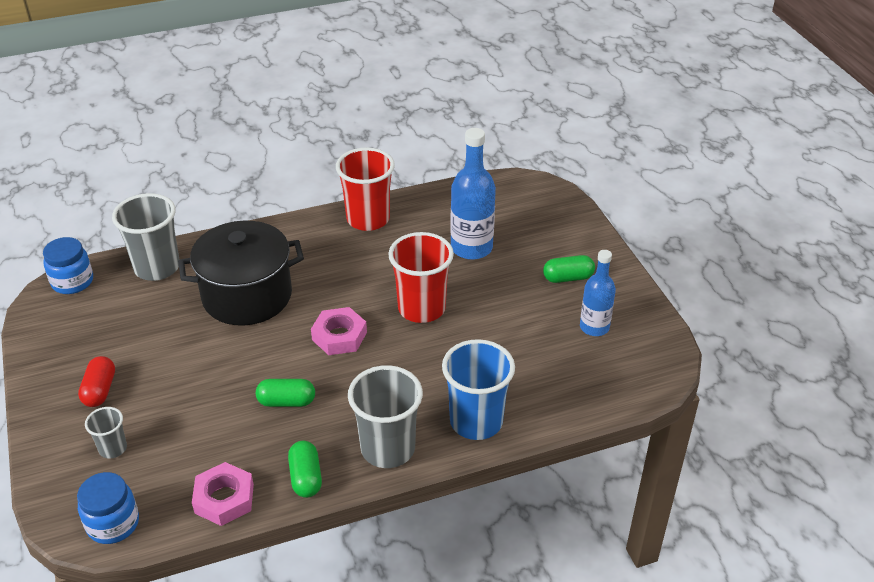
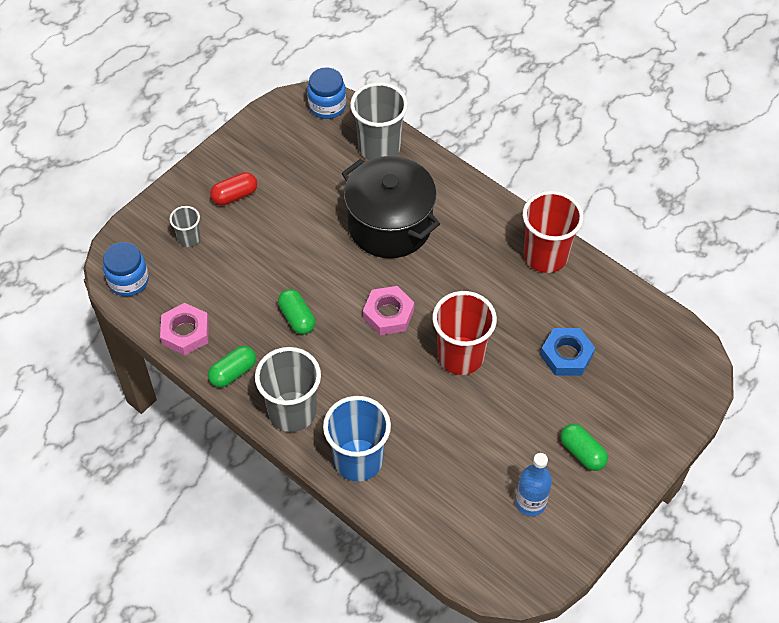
camera: 60 degrees right, 15 degrees up
blue bottle [450,128,496,260] -> blue nut [540,328,595,376]

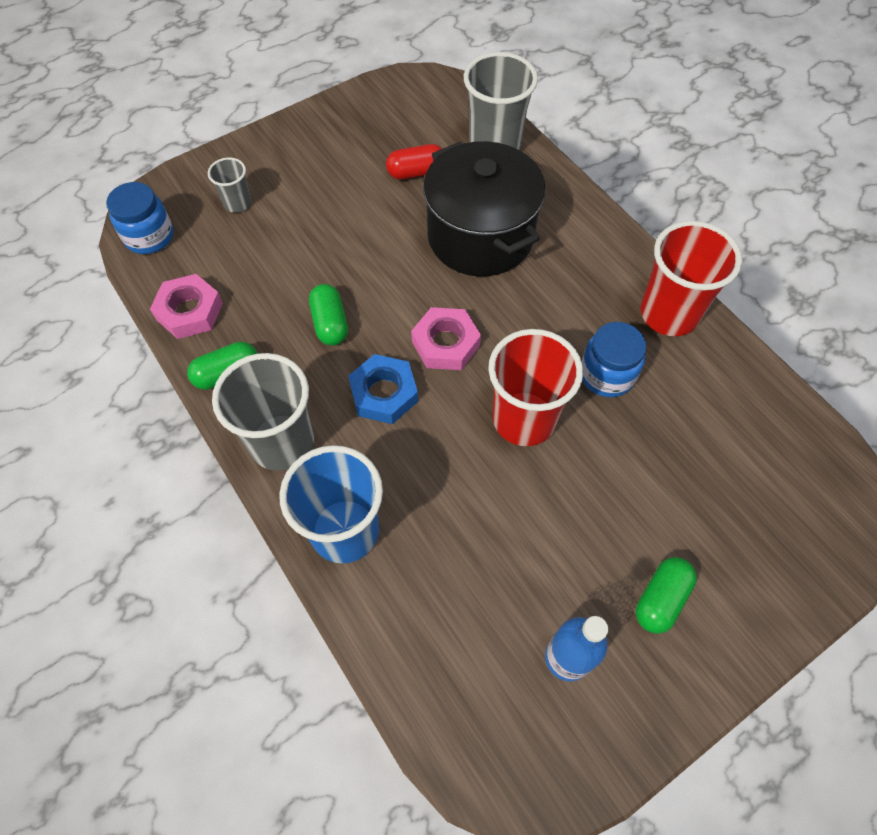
camera: 15 degrees right, 5 degrees up
red capsule [210,172,257,206] -> red capsule moved to [386,144,442,180]
blue jar [307,68,346,119] -> blue jar moved to [582,322,646,397]
blue nut [540,328,595,376] -> blue nut moved to [348,354,418,424]
green capsule [561,424,608,471] -> green capsule turned 60 degrees clockwise [636,557,697,634]

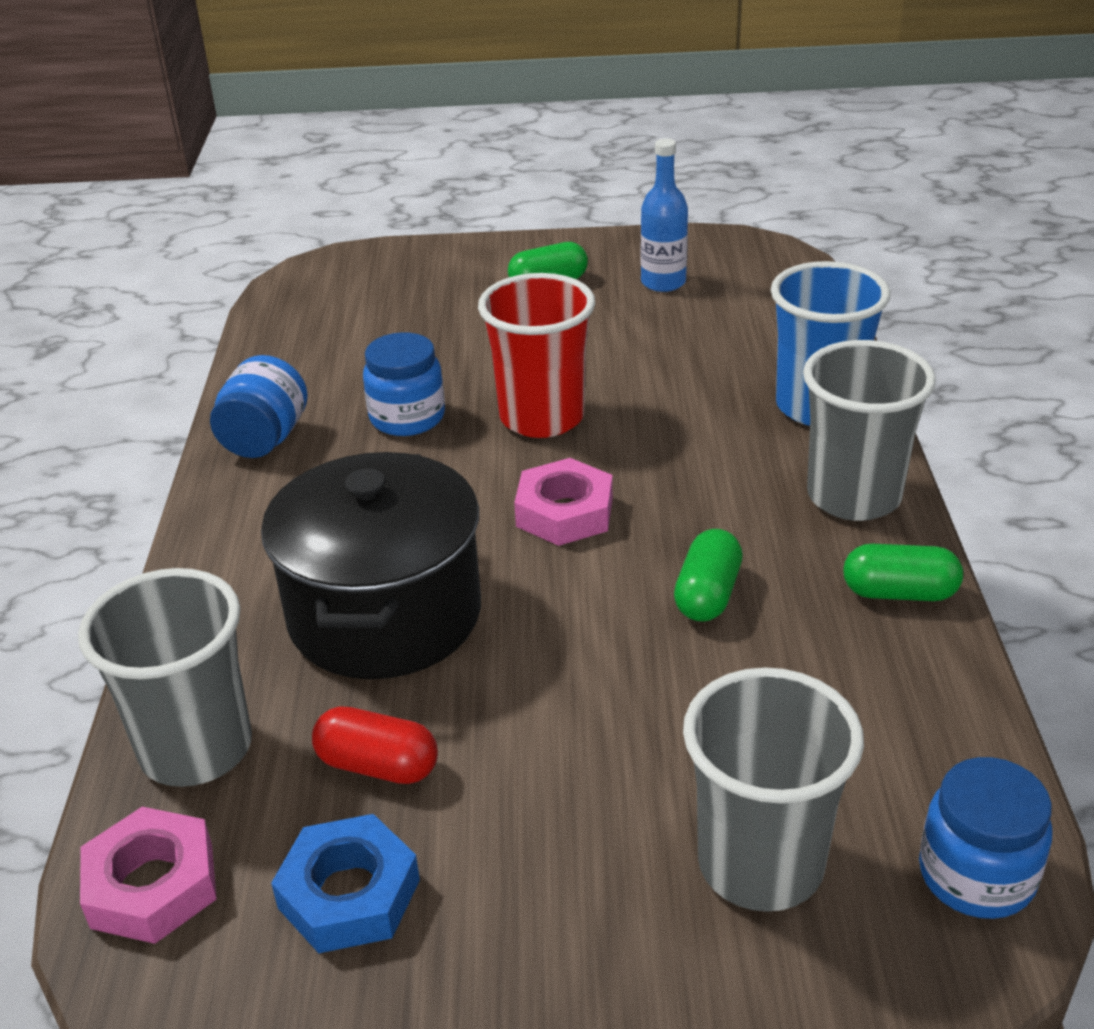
camera: 145 degrees left, 25 degrees down
pink nut [150,274,223,339] -> pink nut moved to [80,807,217,944]
grey cup [208,158,251,213] -> grey cup [683,667,864,912], size x1.96
blue nut [348,354,418,424] -> blue nut moved to [271,814,420,953]
red cup [641,221,742,336] -> blue jar [210,355,308,458]

